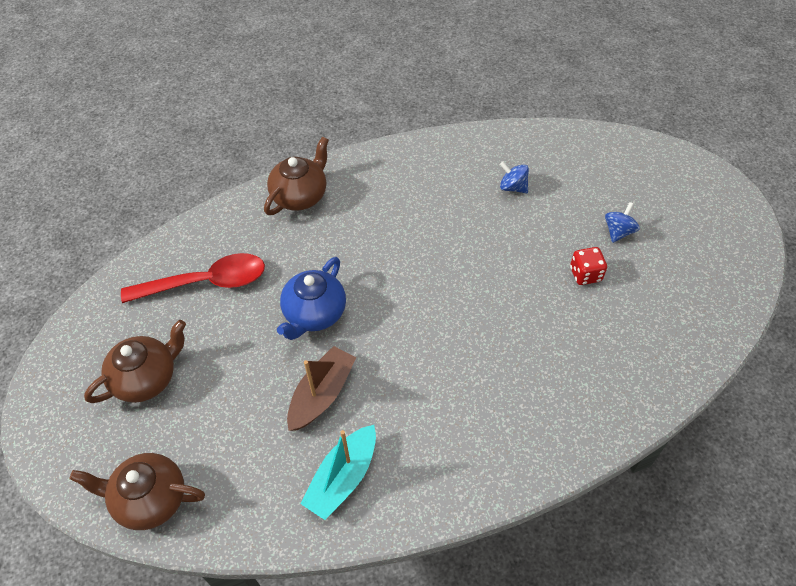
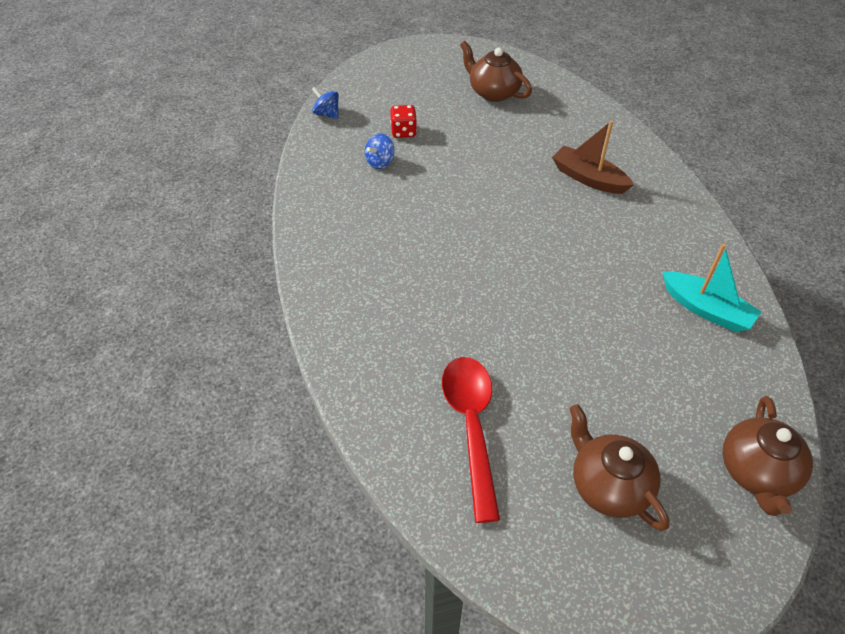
camera: 85 degrees left, 5 degrees down
brown teapot [264,136,329,215] -> brown teapot moved to [460,41,532,102]
blue teapot [277,257,346,340] -> none
brown boat [287,346,356,431] -> brown boat moved to [552,120,634,194]
red dice [570,247,607,285] -> red dice moved to [390,105,417,138]
blue spinning top [605,202,640,243] -> blue spinning top moved to [312,87,339,119]

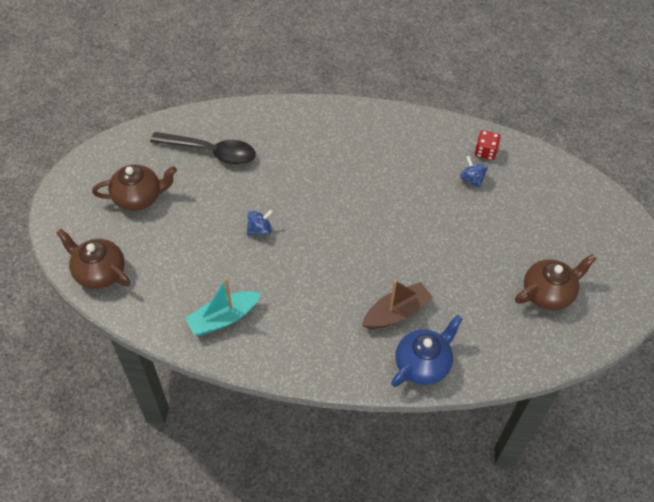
camera: 110 degrees right, 5 degrees up
blue spinning top [312,87,339,119] -> blue spinning top moved to [247,209,273,236]
red dice [390,105,417,138] -> red dice moved to [474,131,501,160]
red spoon [442,357,500,523] -> black spoon [150,132,256,165]
none -> blue teapot [391,315,463,387]

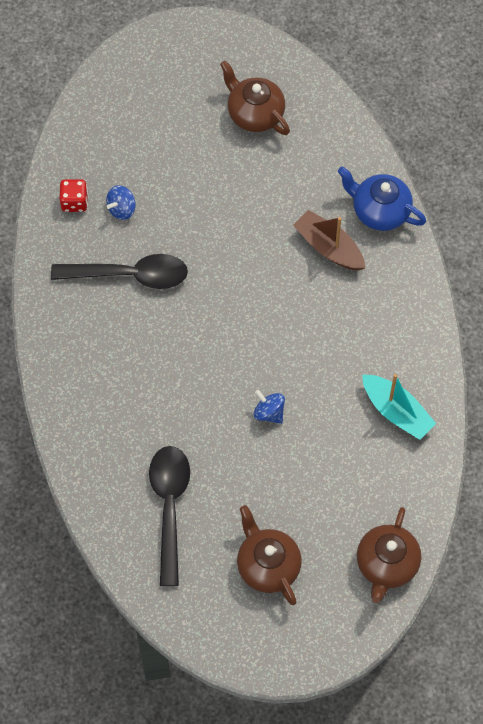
camera: 105 degrees left, 10 degrees up
none -> black spoon [51,254,188,289]

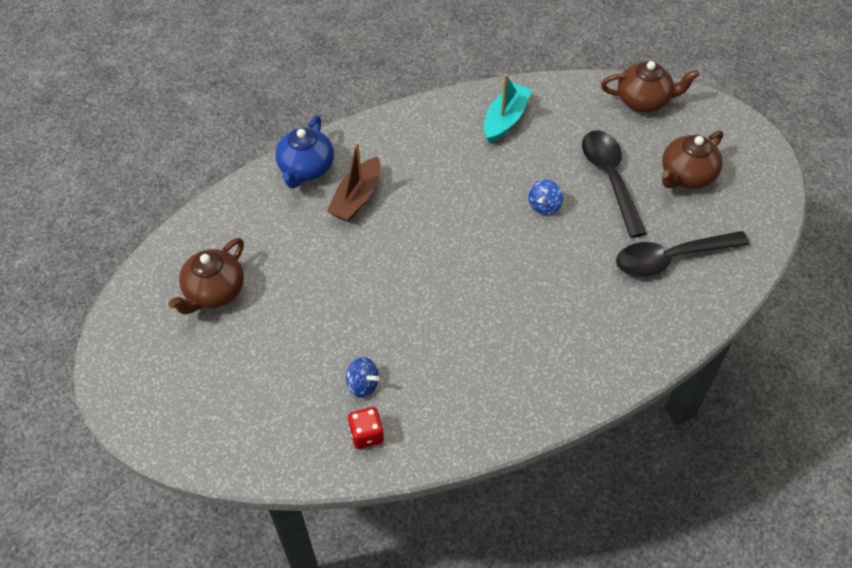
camera: 105 degrees left, 10 degrees down
black spoon [51,254,188,289] -> black spoon moved to [582,131,647,238]

